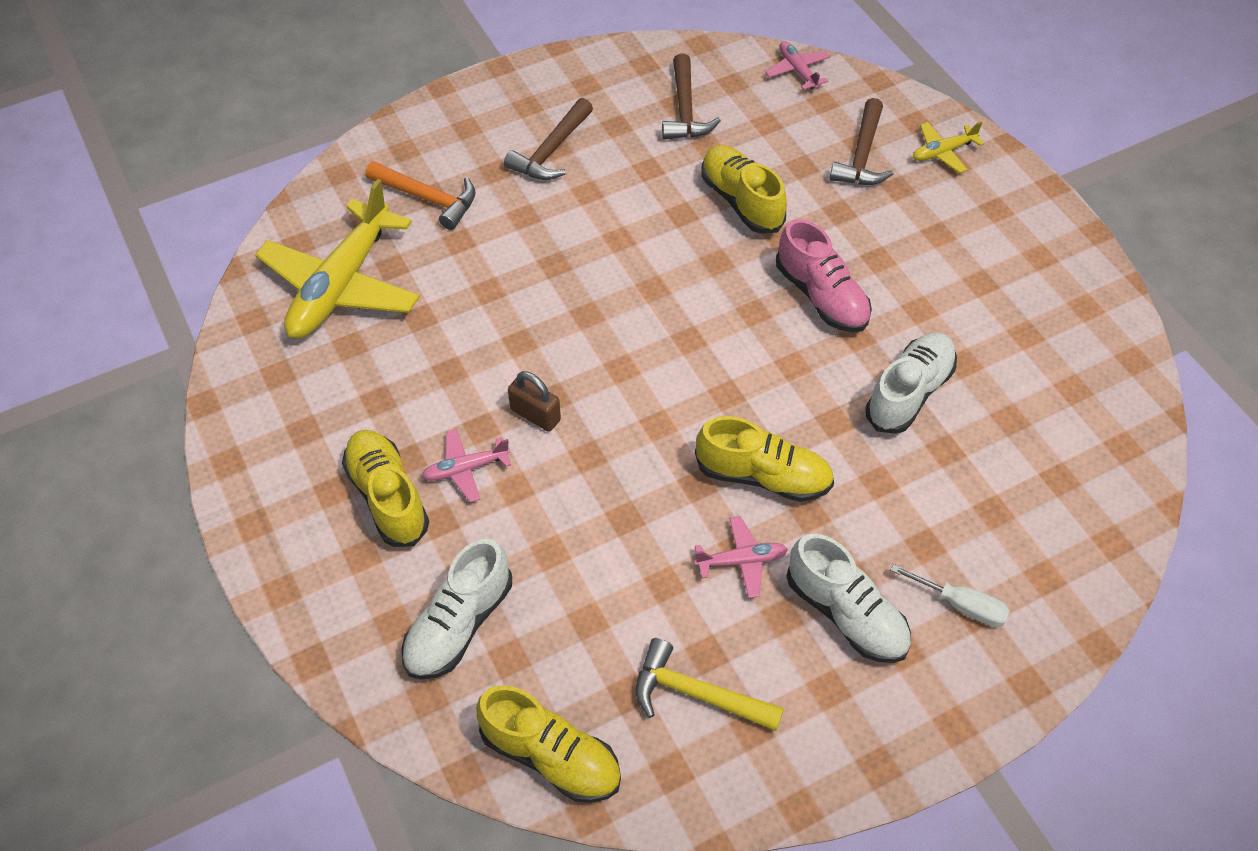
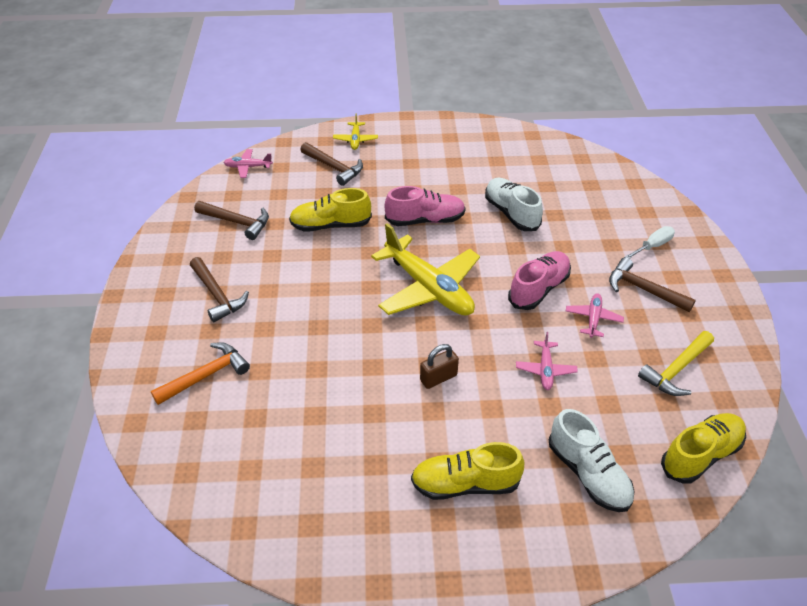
camera: 65 degrees left, 10 degrees down
yellow plane [255,179,420,338] -> yellow plane moved to [371,223,480,316]
pink plane [421,429,511,502] -> pink plane moved to [516,332,578,390]
yellow shoe [695,416,834,502] -> pink shoe [508,251,571,310]
white shoe [787,533,911,663] -> brown hammer [609,257,696,312]

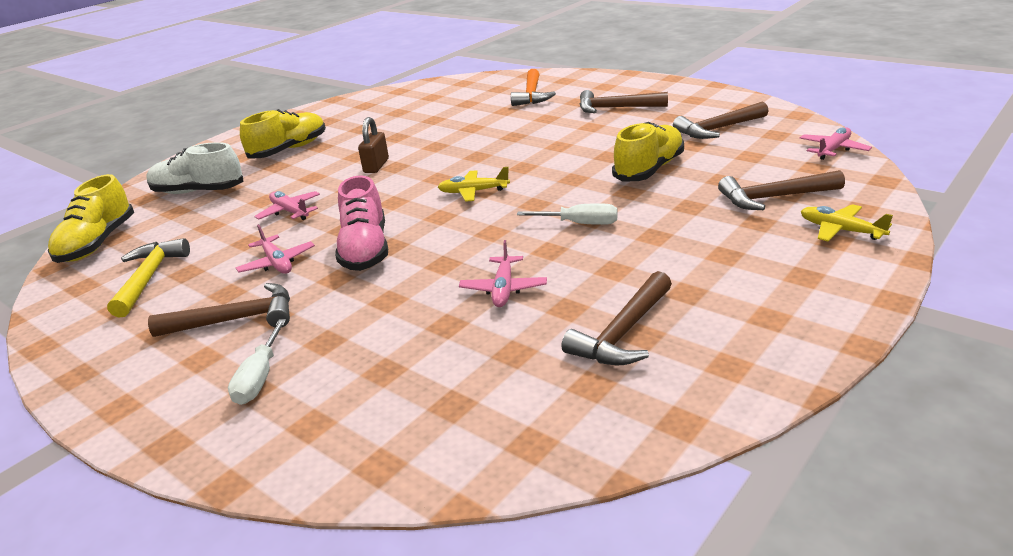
camera: 135 degrees right, 15 degrees down
yellow plane [371,223,480,316] -> yellow plane [438,167,510,202], size x0.45
pink shoe [385,186,466,226] -> white screwdriver [517,203,618,225]
white shoe [485,178,543,231] -> pink plane [459,240,547,307]
none -> brown hammer [562,271,672,365]

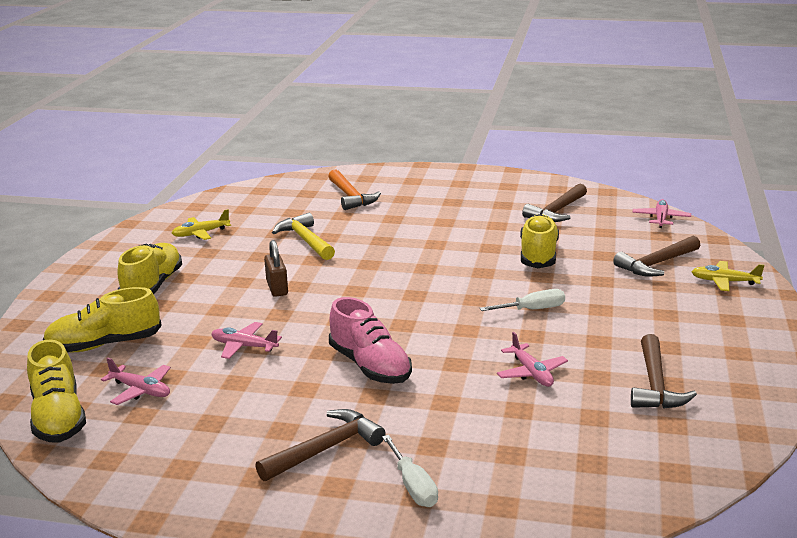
camera: 30 degrees left, 5 degrees down
yellow hammer [107,238,190,318] -> yellow hammer moved to [272,213,335,260]
white shoe [146,142,243,194] -> yellow shoe [43,287,162,352]
pink plane [236,224,315,274] -> pink plane moved to [101,357,171,405]
yellow plane [438,167,510,202] -> yellow plane moved to [172,209,231,240]
brown hammer [580,90,668,113] -> none

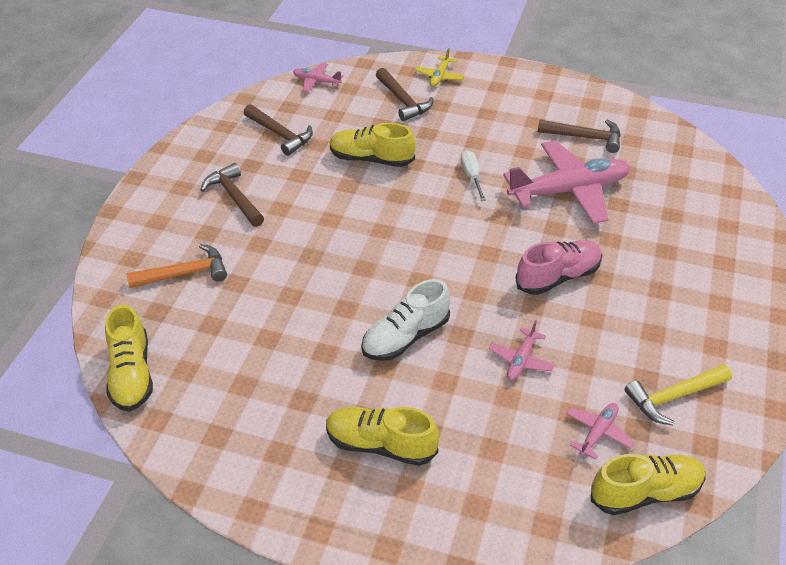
camera: 85 degrees left, 20 degrees up
yellow shoe [43,287,162,352] -> yellow shoe moved to [105,305,153,412]
yellow plane [172,209,231,240] -> none
brown hammer [256,409,386,481] -> brown hammer moved to [200,163,264,227]
brown padlock [264,240,288,297] -> white shoe [361,279,450,361]
yellow hammer [272,213,335,260] -> yellow hammer moved to [625,364,732,425]
white screwdriver [382,435,438,507] -> none
pink plane [497,332,568,387] -> pink plane [503,140,630,224], size x2.22

